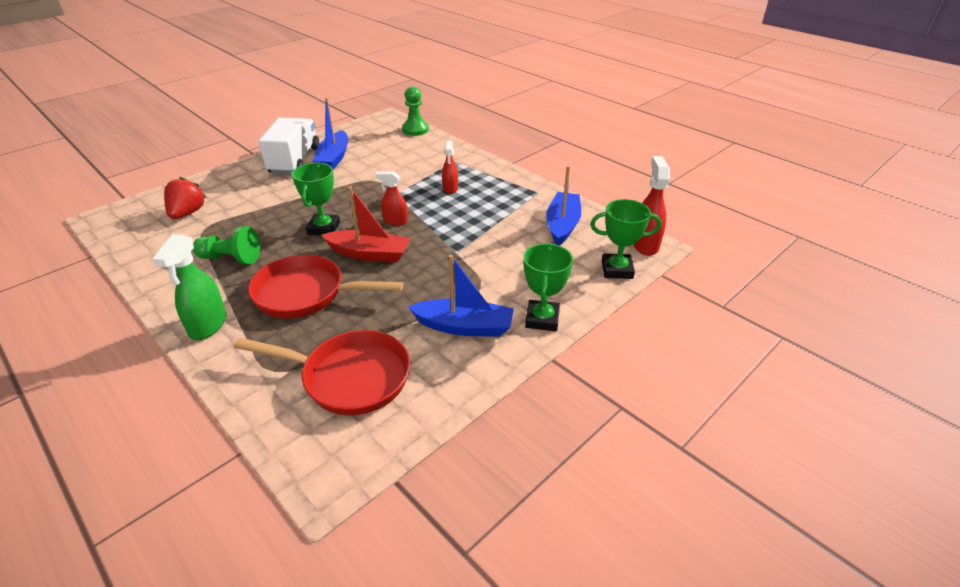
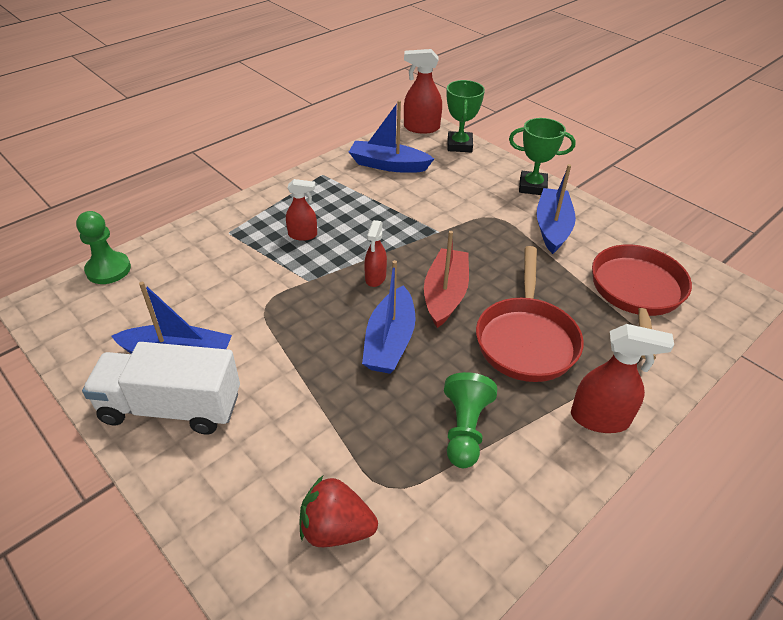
camera: 90 degrees left, 5 degrees up
green spray bottle [153,234,227,340] -> red spray bottle [571,324,674,433]
green trophy [292,163,340,236] -> blue boat [362,260,415,374]

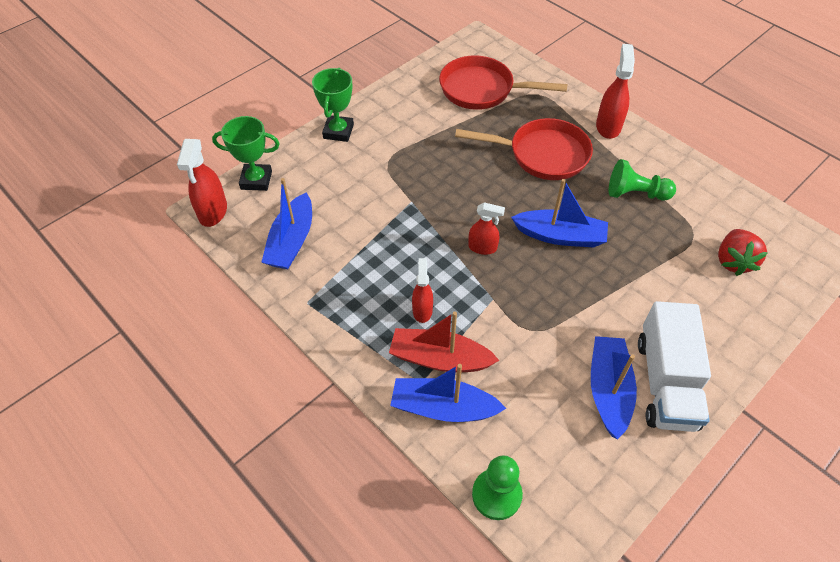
camera: 90 degrees left, 10 degrees up
red boat [424,231,469,328] -> red boat moved to [389,312,499,372]
blue boat [536,164,576,254] -> blue boat moved to [390,364,506,422]

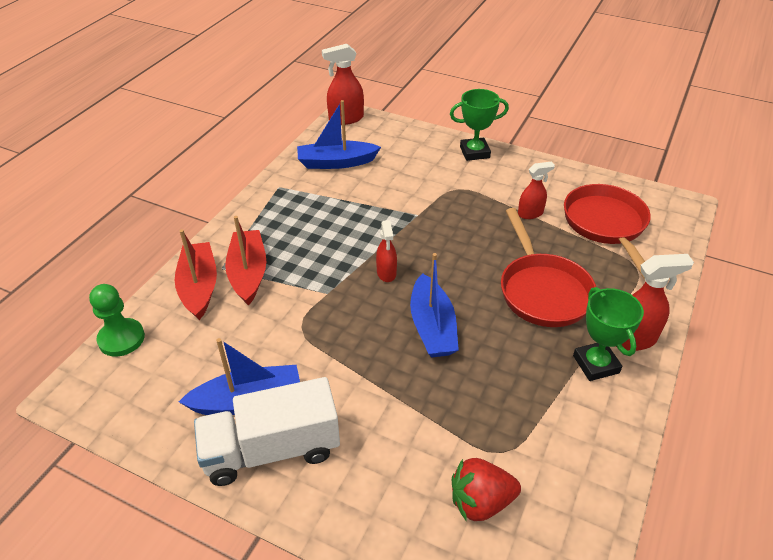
camera: 70 degrees right, 10 degrees down
green trophy [212,116,280,191] -> green trophy moved to [573,287,644,381]
blue boat [390,364,506,422] -> red boat [175,229,217,320]
red spray bottle [412,258,433,323] -> red spray bottle moved to [518,162,555,219]
green pawn [609,159,676,200] -> none

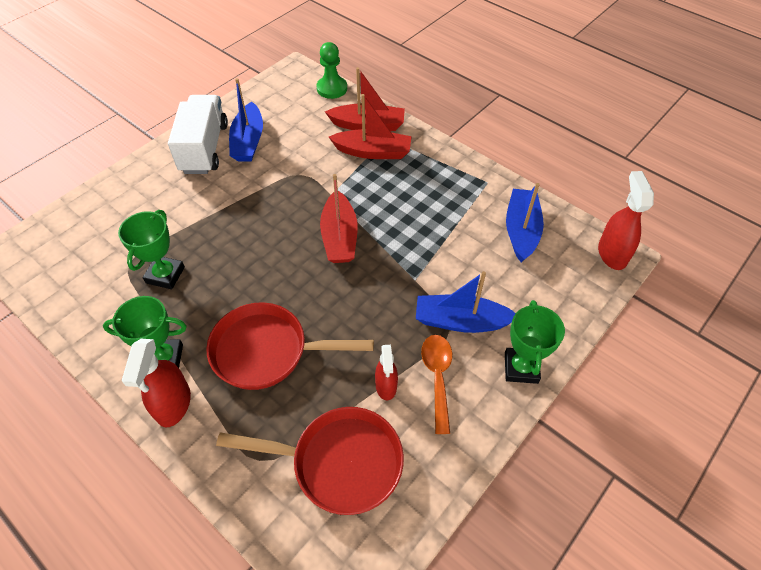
camera: 105 degrees right, 10 degrees up
red spray bottle [376,220,397,282] -> red boat [320,174,358,263]
blue boat [410,253,459,358] -> blue boat moved to [416,271,516,333]
red strawberry [452,458,521,522] -> none
none -> green trophy [118,210,185,289]
none -> orange spoon [421,335,452,434]

